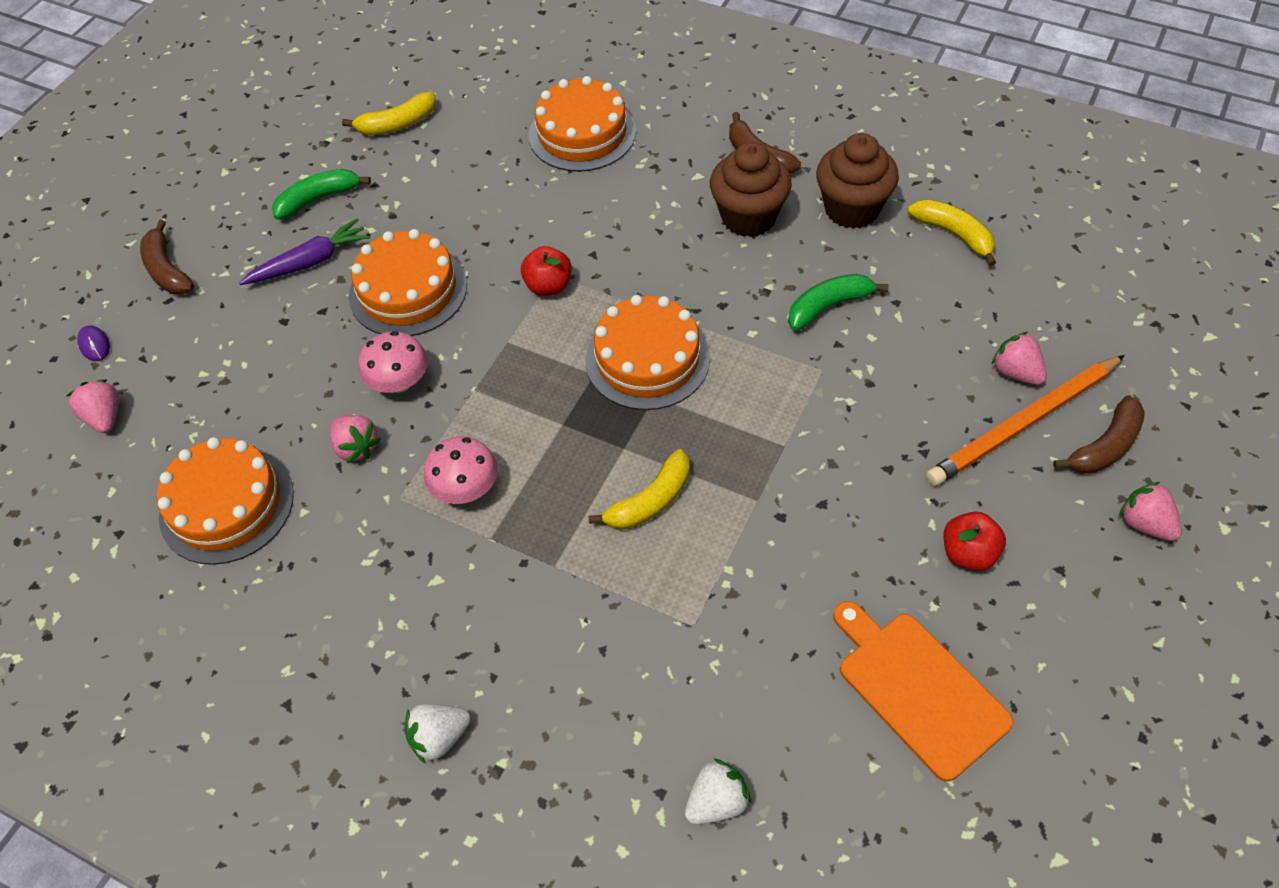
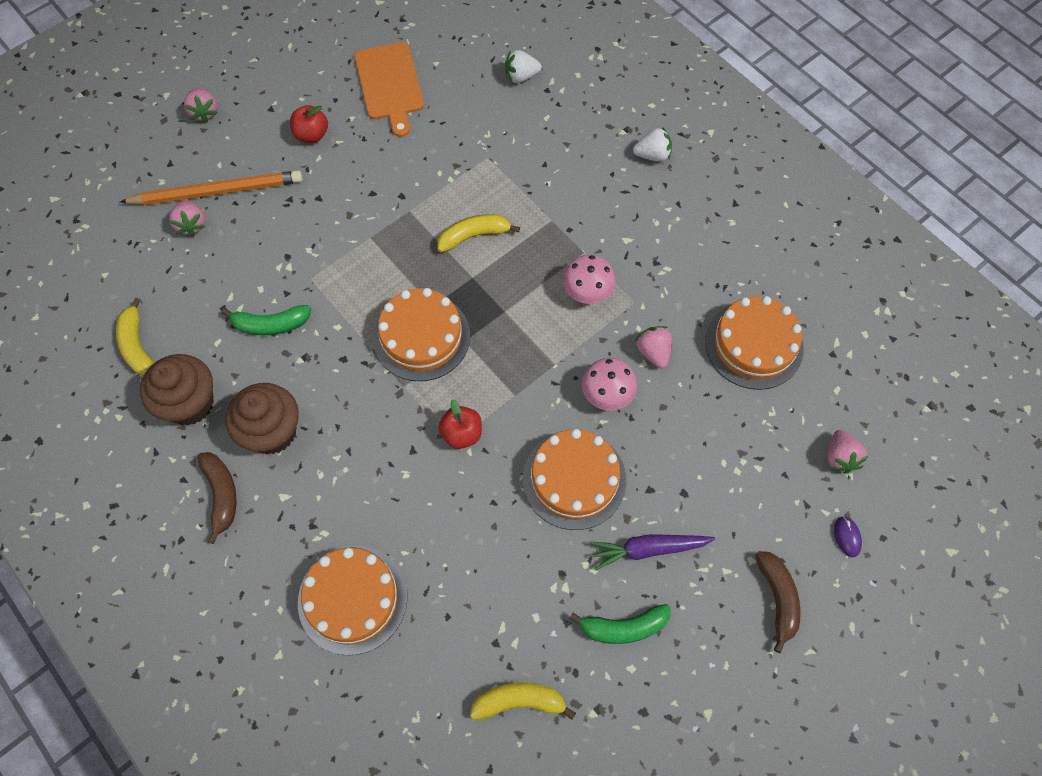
camera: 160 degrees left, 10 degrees up
brown banana [1053,395,1145,474] -> none

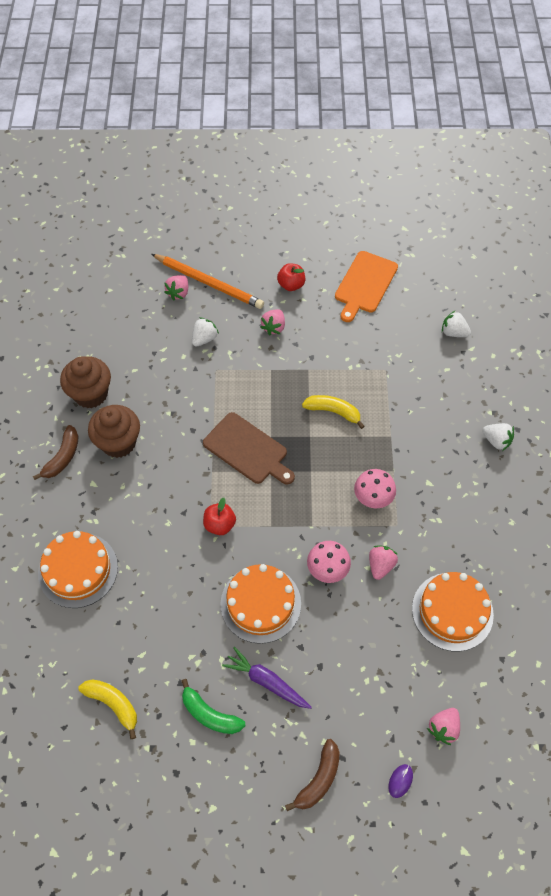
camera: 40 degrees right, 5 degrees down
yellow banana [116,297,154,376] -> none
pink strawberry [184,88,218,123] -> pink strawberry moved to [260,309,285,335]
green banana [221,305,311,335] -> none
orange cake [373,288,470,381] -> brown cutting board [203,412,295,484]
none -> white strawberry [192,317,219,347]

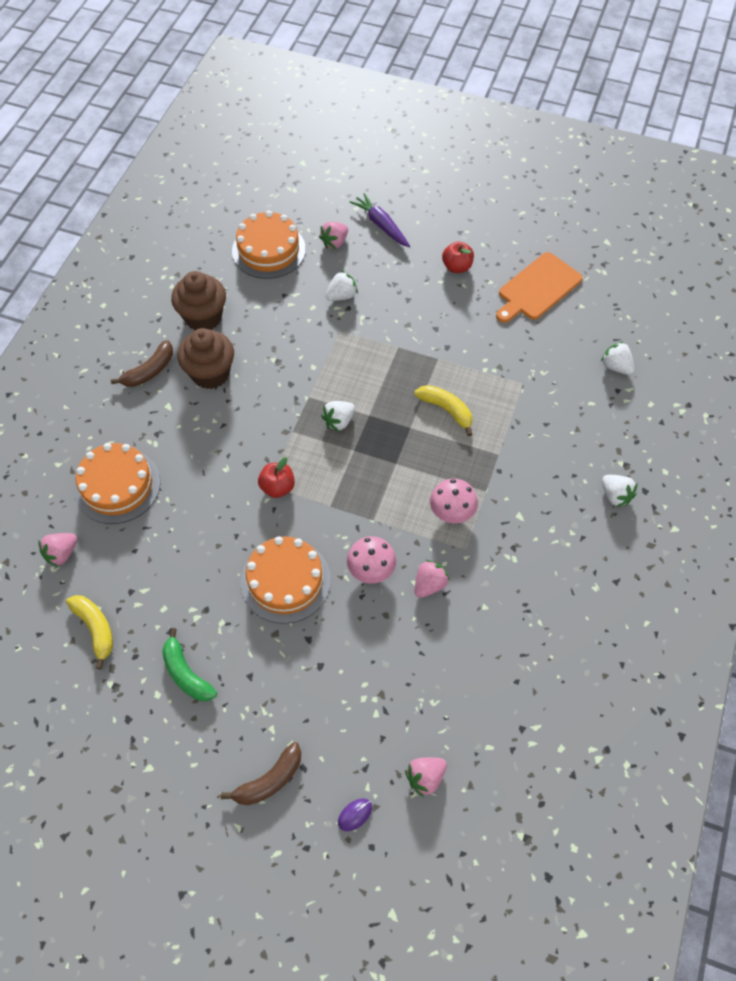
camera: 20 degrees right, 0 degrees up
orange pencil [151,254,264,309] -> none
brown cutting board [203,412,295,484] -> white strawberry [321,401,355,432]
purple carrot [222,647,312,709] -> purple carrot moved to [350,193,410,247]
pink strawberry [260,309,285,335] -> pink strawberry moved to [38,533,77,567]
orange cake [412,572,494,652] -> orange cake moved to [232,211,306,279]

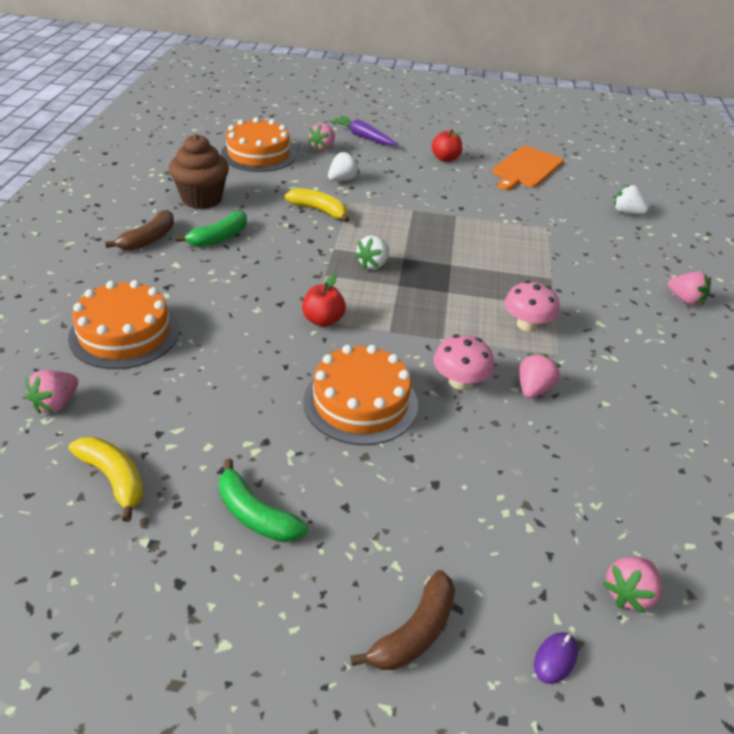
camera: 15 degrees left, 20 degrees down
brown cupcake [178,328,234,389] -> green banana [176,210,247,247]
yellow banana [414,385,473,436] -> yellow banana moved to [285,188,350,222]
white strawberry [602,475,637,507] -> pink strawberry [668,271,711,306]

